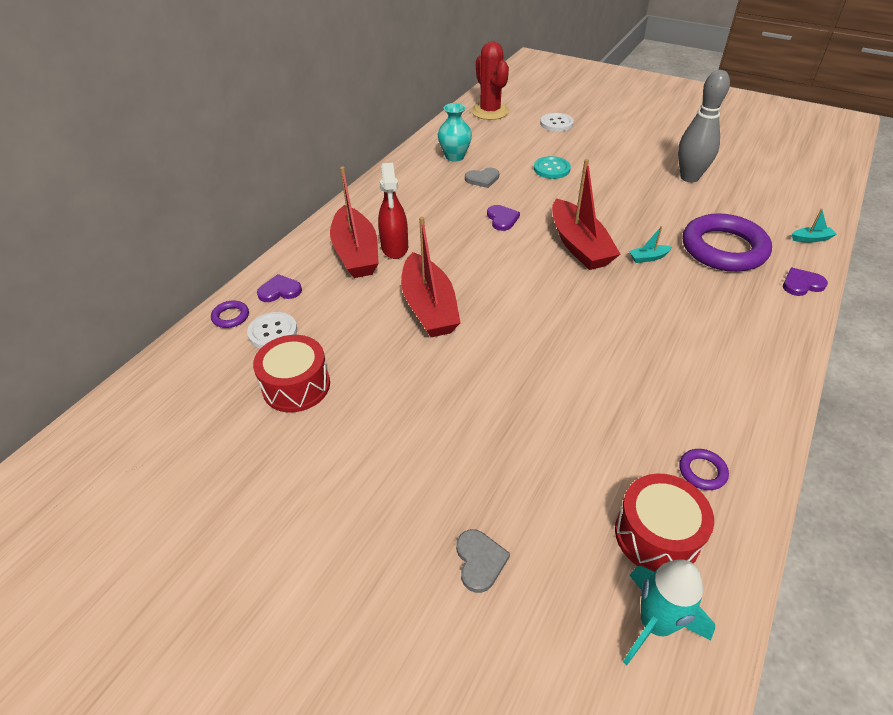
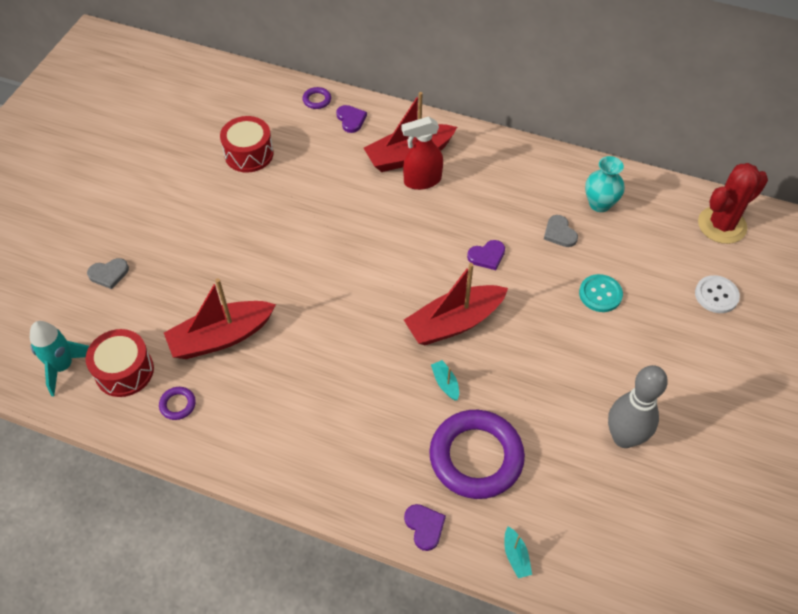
camera: 80 degrees right, 10 degrees up
white button [247,312,297,349] -> none
red boat [401,217,461,337] -> red boat moved to [164,278,276,359]

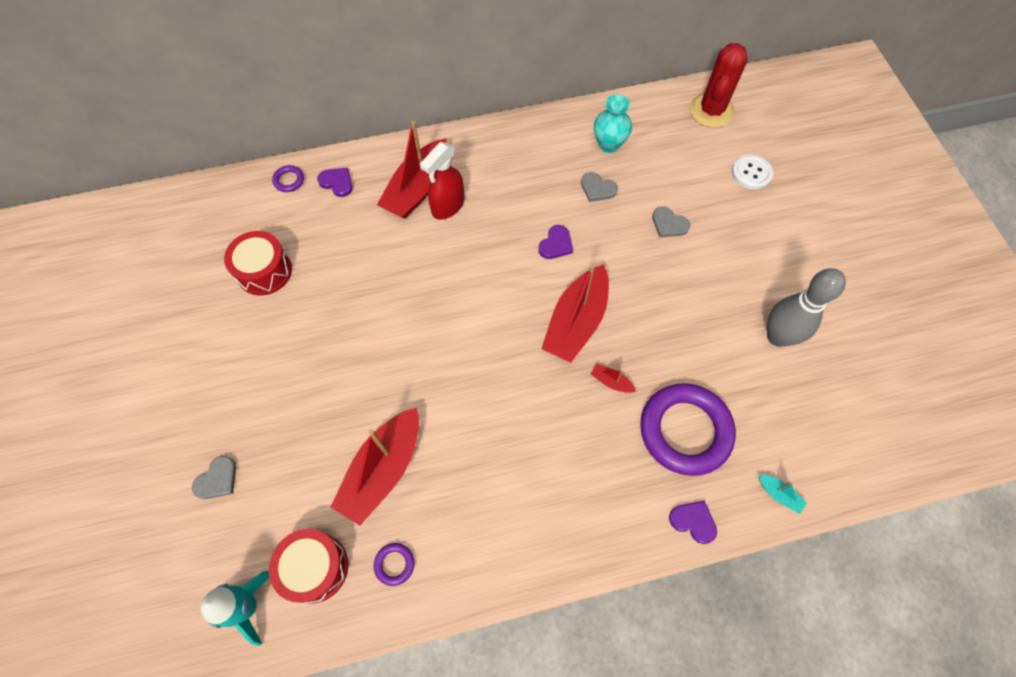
camera: 35 degrees left, 10 degrees up
turquoise boat [431,360,459,400] -> red boat [591,363,636,393]
turquoise button [579,274,623,312] -> grey heart [652,206,690,237]

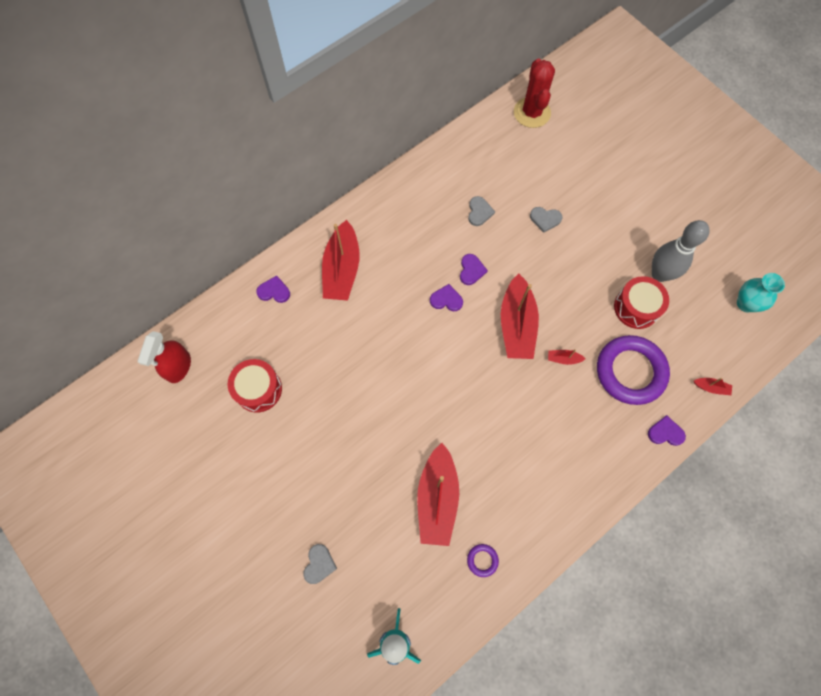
camera: 25 degrees left, 5 degrees up
red drum [269,529,348,604] -> red drum moved to [614,276,669,329]
purple ring [272,165,304,192] -> none
red spray bottle [420,142,464,220] -> red spray bottle moved to [138,331,191,383]
grey heart [581,172,618,202] -> grey heart turned 90 degrees counterclockwise [468,196,495,226]
turquoise vase [594,95,632,153] -> turquoise vase moved to [737,273,785,312]
white button [732,155,773,189] -> none
turquoise boat [759,475,807,514] -> red boat [694,378,732,395]
none -> purple heart [430,284,463,311]

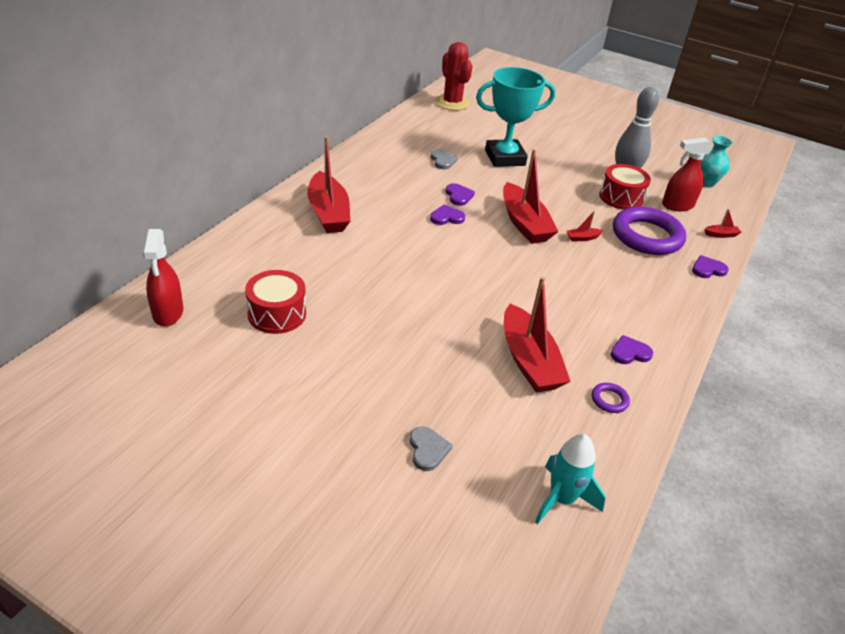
camera: 25 degrees left, 30 degrees down
purple heart [256,275,290,303] -> purple heart moved to [611,335,653,364]
grey heart [530,207,562,233] -> turquoise trophy [476,67,555,167]
none -> red spray bottle [662,138,713,211]

